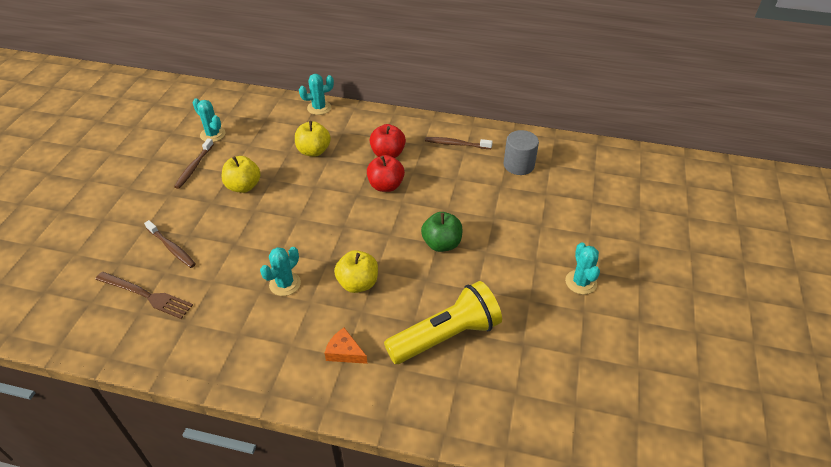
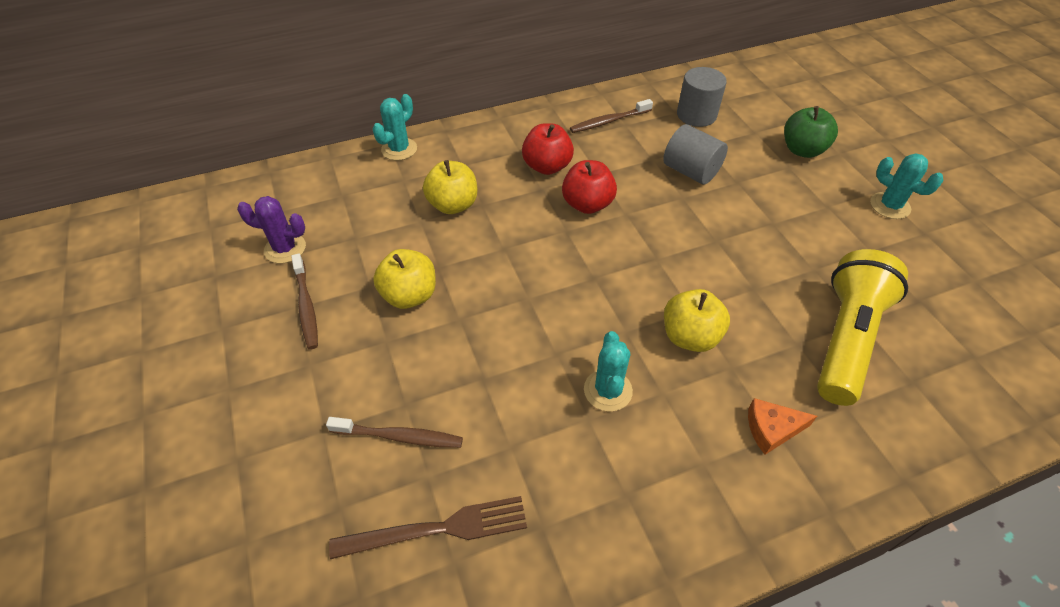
camera: 35 degrees left, 5 degrees up
turquoise cactus [193,98,226,142] -> purple cactus [237,196,306,263]
green apple [421,212,462,252] -> green apple moved to [784,106,838,158]
none -> grey cylinder [663,124,728,185]

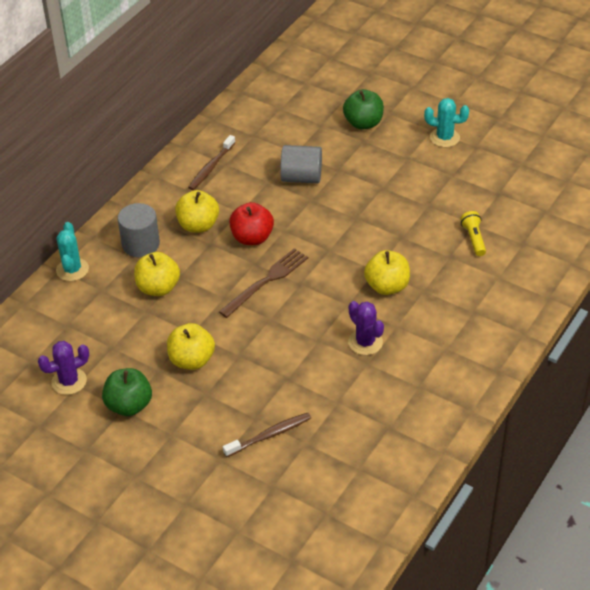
camera: 35 degrees left, 5 degrees down
brown toothbrush [291,254,318,349] -> green apple [102,368,152,416]
brown fork [329,496,527,559] -> brown fork moved to [219,248,308,318]
red apple [522,123,574,175] -> yellow apple [175,190,219,233]
turquoise cactus [584,331,633,412] -> purple cactus [348,301,384,355]
grey cylinder [677,67,727,127] -> grey cylinder moved to [118,203,160,257]
orange cheese [748,398,817,455] -> none
yellow flashlight [817,249,908,406] -> yellow flashlight [460,211,486,256], size x0.43

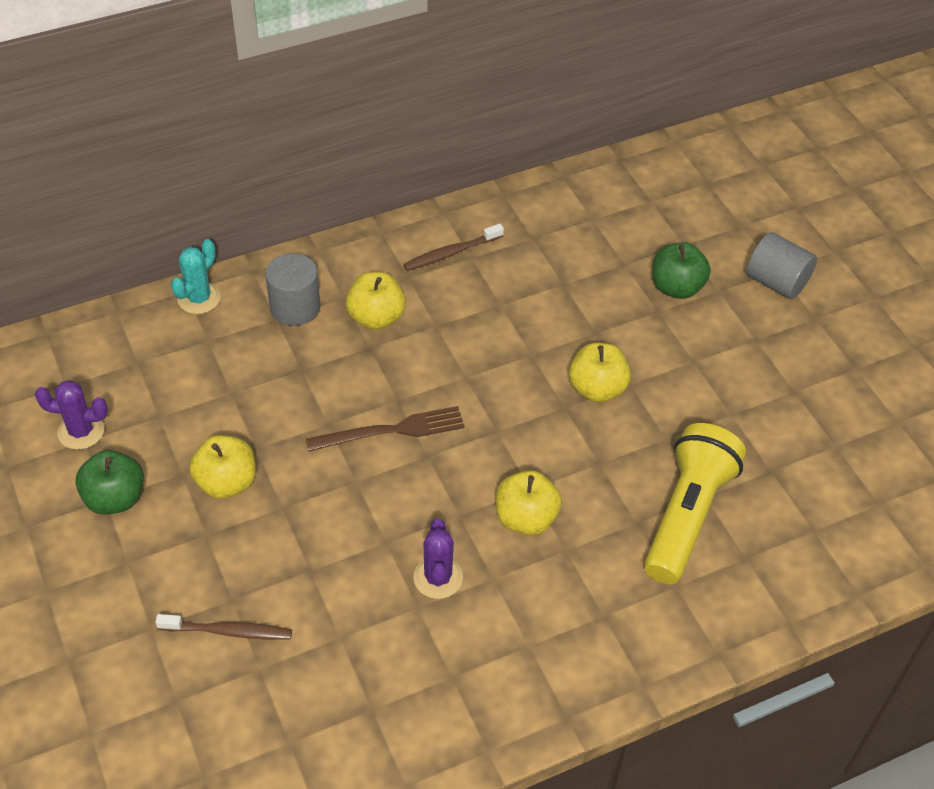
camera: 30 degrees right, 5 degrees up
yellow apple [134,252,180,296] -> yellow apple moved to [569,343,631,403]
red apple [229,202,274,245] -> none
grey cylinder [280,145,322,184] -> grey cylinder moved to [746,232,817,299]
turquoise cactus [424,98,469,147] -> none
yellow flashlight [460,211,486,256] -> yellow flashlight [644,423,746,584], size x2.30

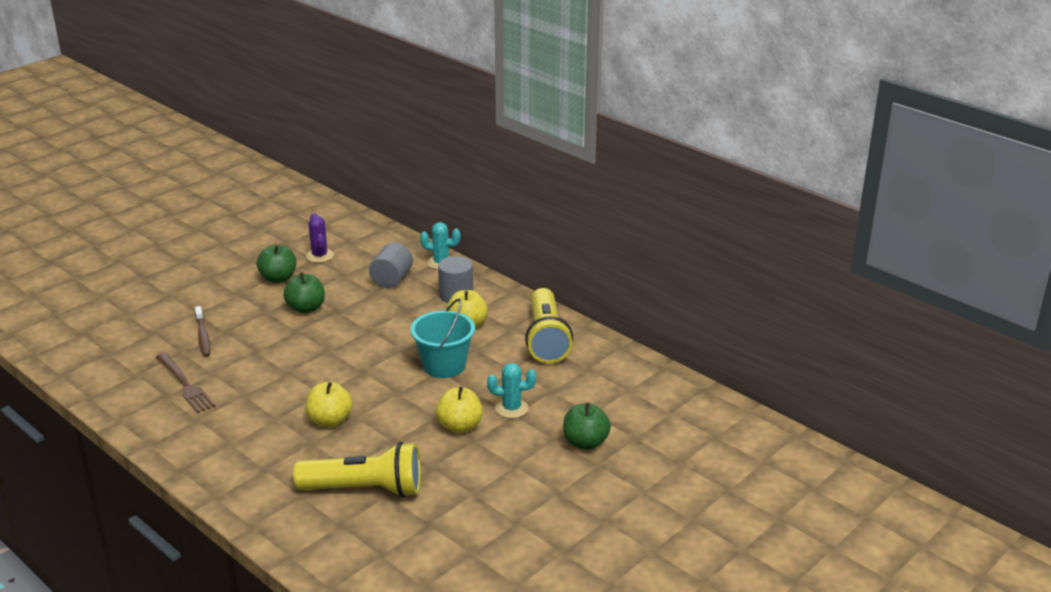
camera: 70 degrees right, 20 degrees down
yellow apple [189,435,256,499] -> green apple [283,272,325,314]
brown fork [306,406,465,452] -> brown fork moved to [156,353,215,413]
brown toothbrush [403,224,504,271] -> yellow flashlight [525,288,573,363]
purple cactus [413,519,463,599] -> none
grey cylinder [746,232,817,299] -> grey cylinder moved to [369,242,413,288]
none -> turquoise bucket [411,299,475,378]
none -> turquoise cactus [487,363,536,418]

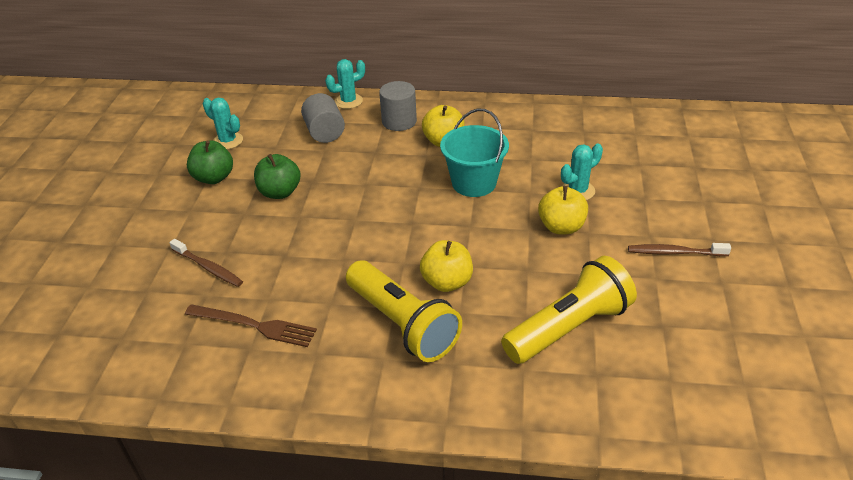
camera: 35 degrees left, 10 degrees up
purple cactus [306,213,334,263] -> turquoise cactus [202,98,243,149]
yellow flashlight [525,288,573,363] -> yellow flashlight moved to [346,260,462,362]
green apple [563,402,611,450] -> none
none -> brown toothbrush [628,243,731,256]

